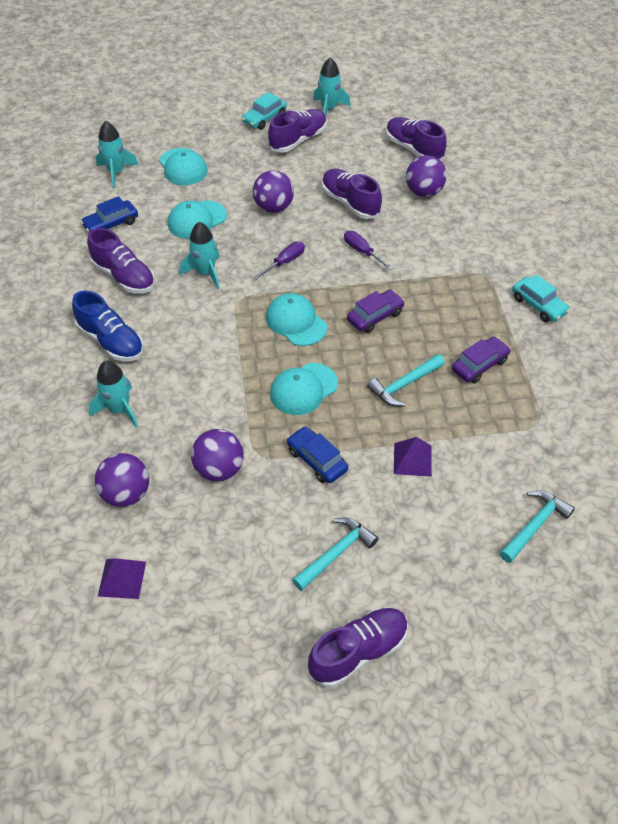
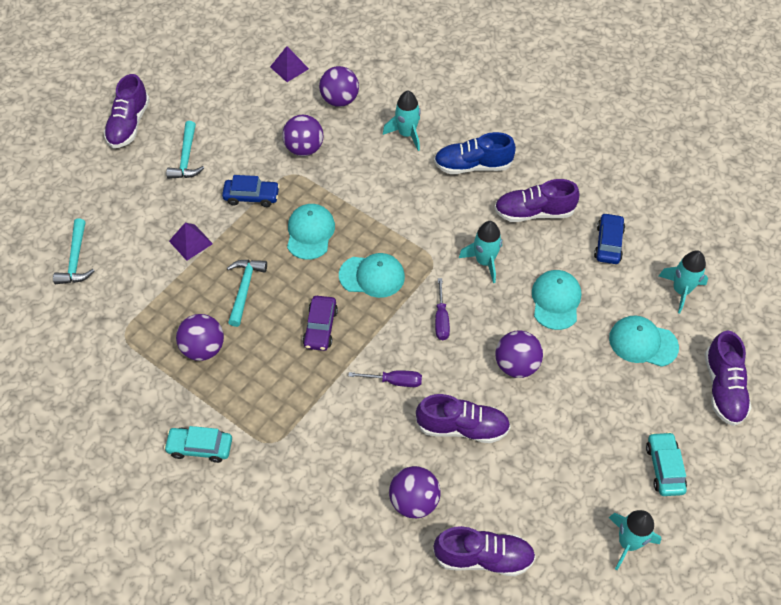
camera: 135 degrees right, 5 degrees up
purple shoe [268,109,327,153] -> purple shoe moved to [705,330,752,426]
purple car [452,336,511,384] -> purple ball [176,314,224,361]

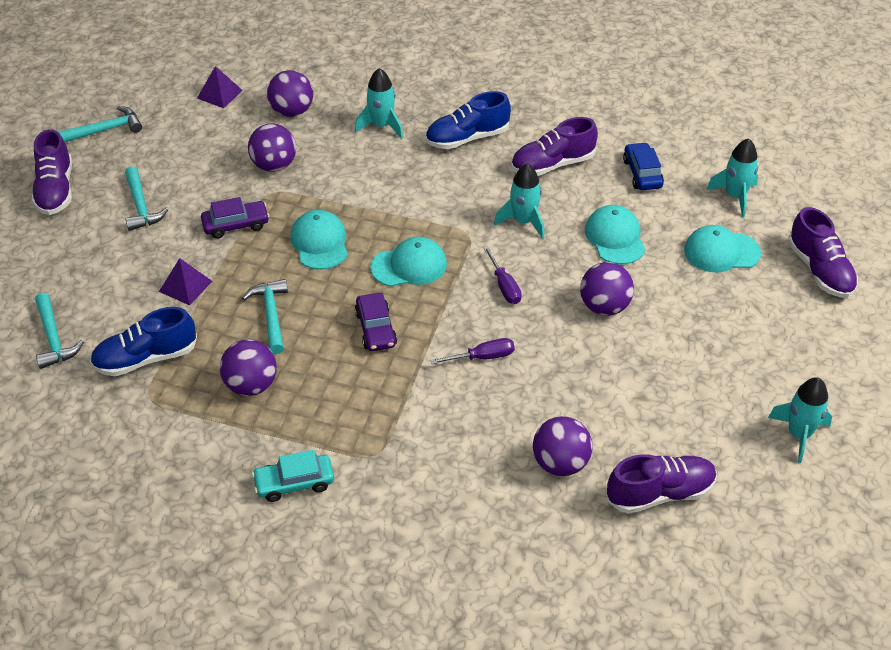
camera: 20 degrees left, 10 degrees down
blue car [222,175,280,207] -> purple car [201,197,269,239]
purple shoe [416,394,511,443] -> none
turquoise car [646,432,687,496] -> none
none -> turquoise hammer [58,106,142,142]
none -> blue shoe [90,307,197,376]

